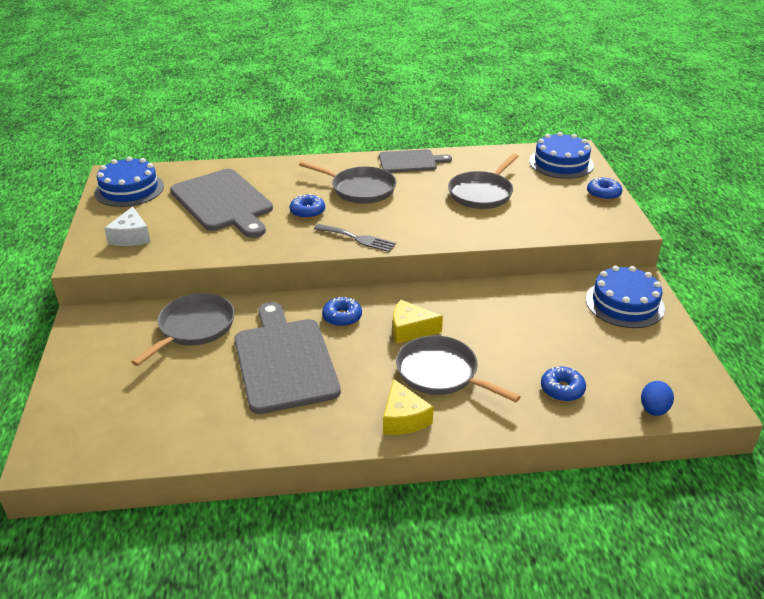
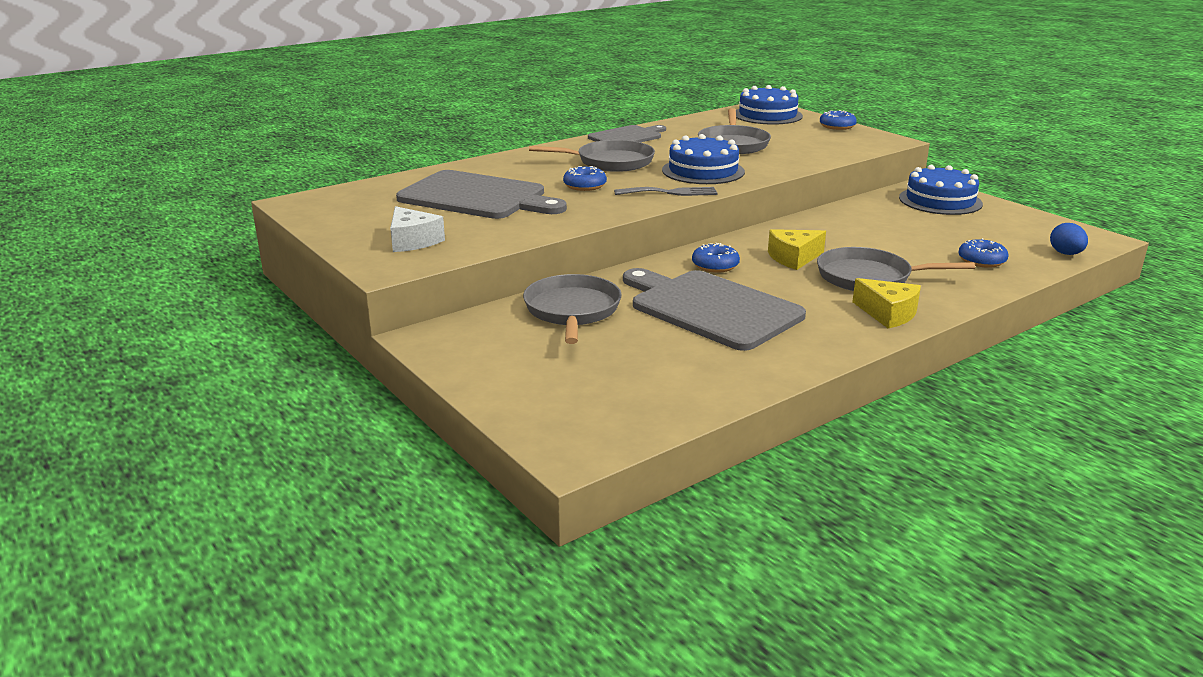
camera: 30 degrees left, 10 degrees down
blue cake [95,157,164,207] -> blue cake moved to [662,134,745,184]

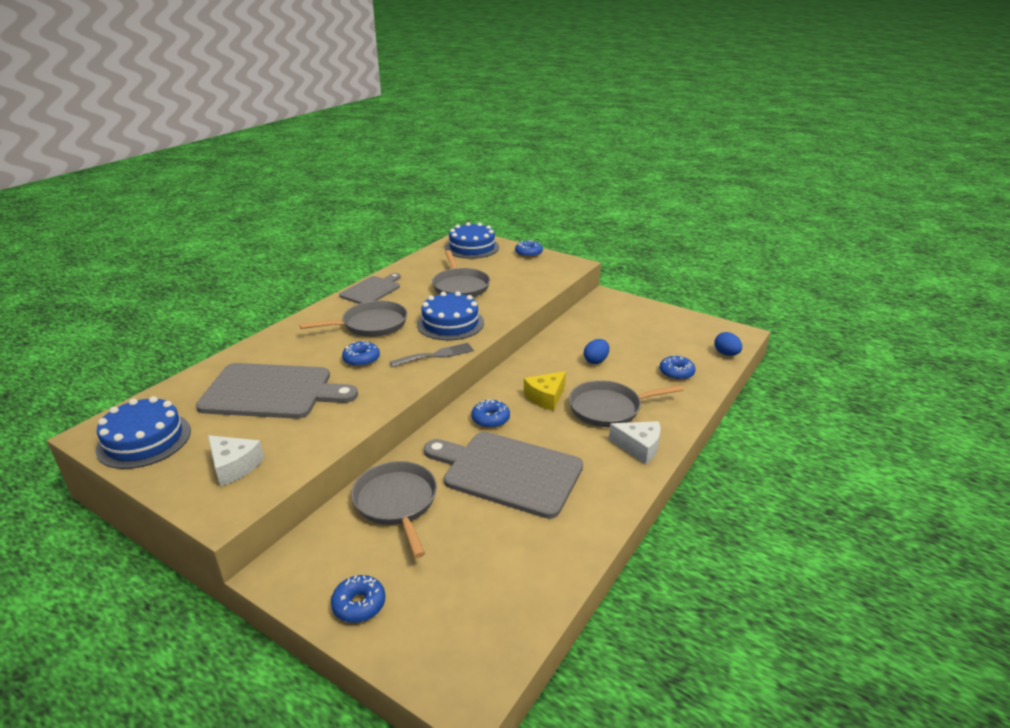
camera: 20 degrees left, 5 degrees up
yellow cheese [852,278,921,328] -> white cheese [609,421,661,464]
blue cake [899,165,983,215] -> blue cake moved to [95,396,191,469]
none -> blue donut [331,575,385,623]
none -> blue egg [584,339,609,364]

